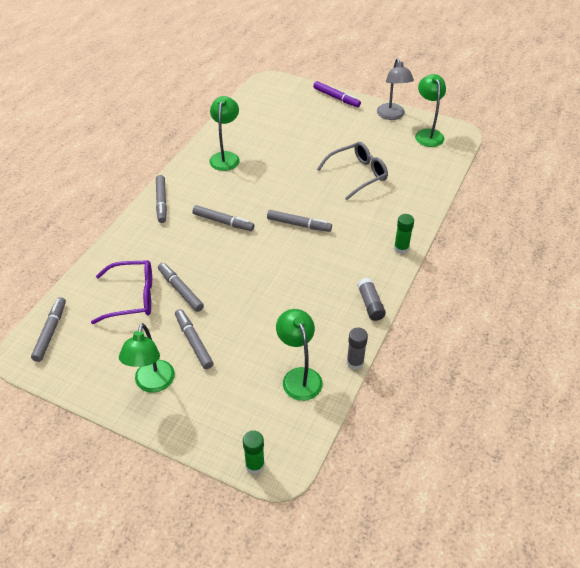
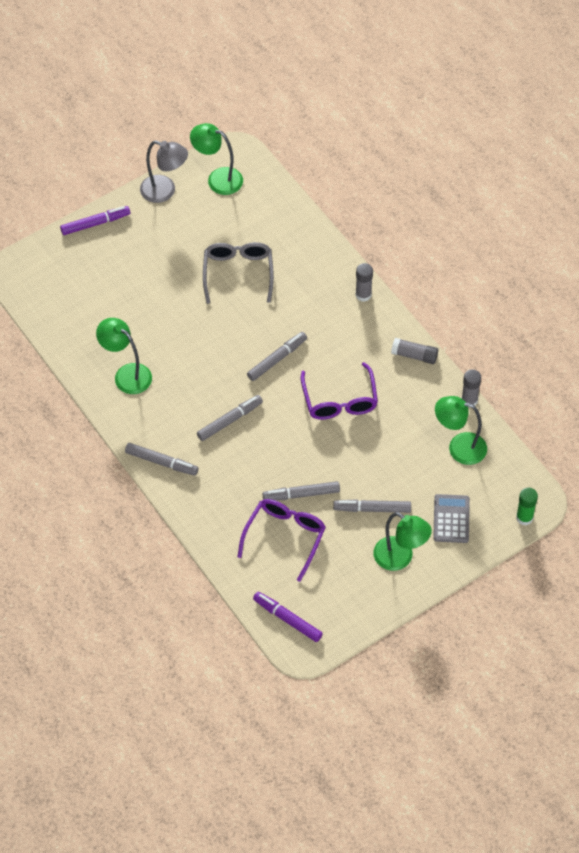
camera: 60 degrees left, 10 degrees up
grey marker [31,297,66,362] -> purple marker [253,592,323,642]
green glue stick [394,214,414,254] -> grey glue stick [356,263,373,302]
none -> purple glasses [301,362,378,420]
none -> grey calculator [433,494,470,543]

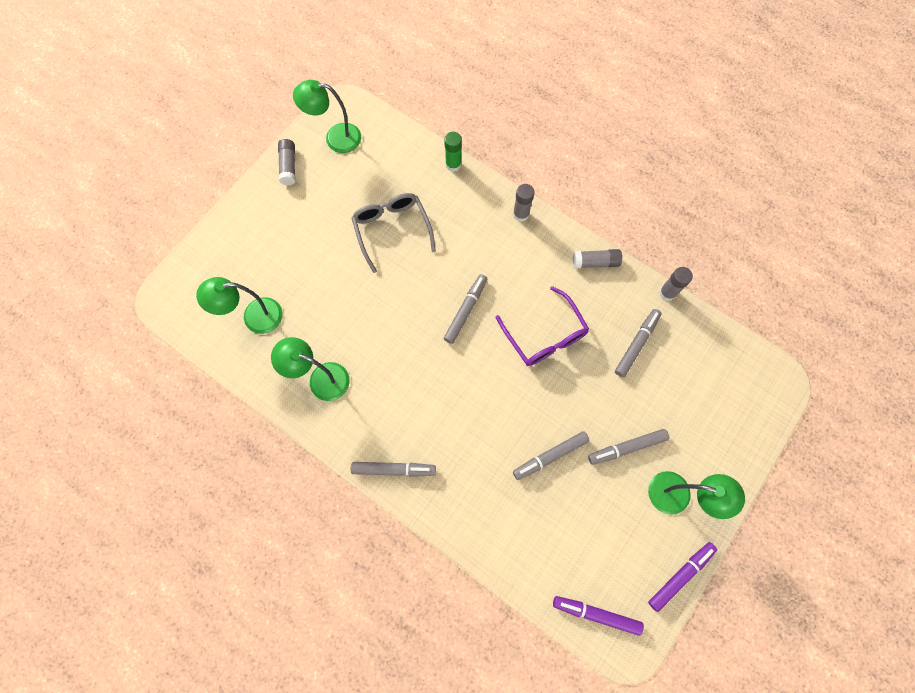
camera: 20 degrees left, 15 degrees up
purple marker [60,206,130,235] -> purple marker moved to [648,542,717,612]
grey lamp [140,141,188,203] -> grey glue stick [278,139,296,186]
grey marker [197,395,263,441] -> grey marker moved to [615,309,661,377]
purple glasses [237,499,326,582] -> none
grey calculator [433,494,470,543] -> none
green lamp [435,396,487,465] -> green lamp moved to [196,277,283,334]
green glue stick [516,488,538,525] -> green glue stick moved to [444,132,462,172]

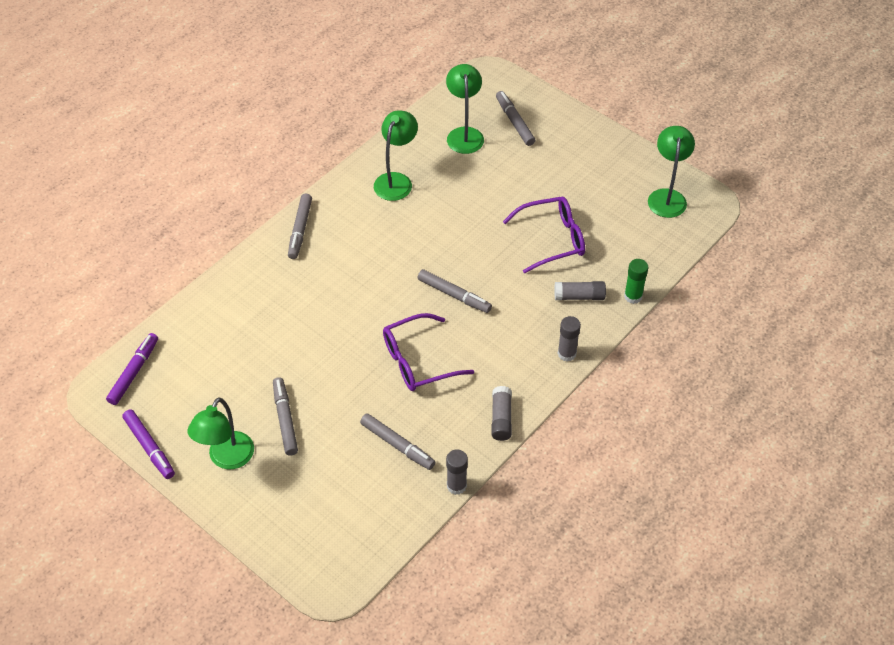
camera: 95 degrees right, 20 degrees down
grey glue stick [278,139,296,186] -> grey glue stick moved to [554,281,606,300]
grey glasses [352,193,436,273] -> purple glasses [503,196,585,273]
grey marker [513,431,590,480] -> grey marker moved to [496,91,535,146]

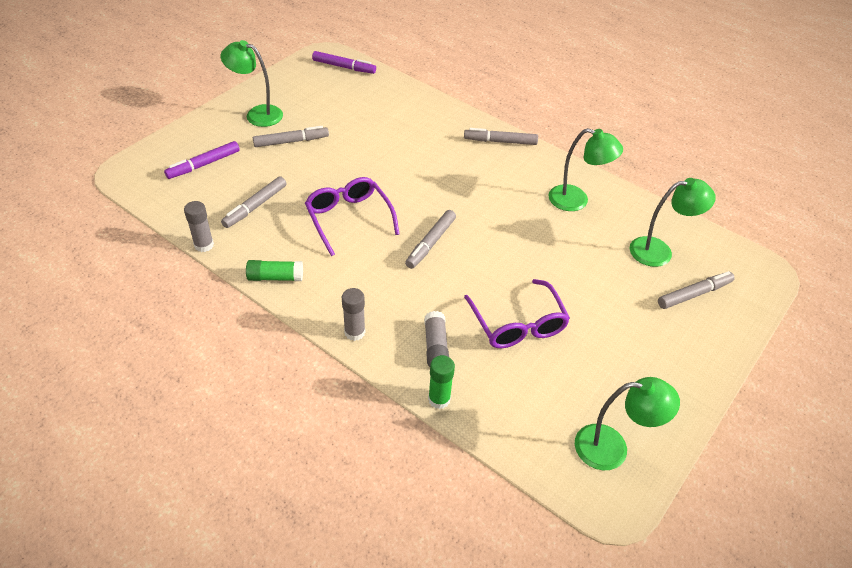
camera: 85 degrees right, 5 degrees down
purple marker [122,409,175,479] -> purple marker moved to [164,141,240,179]
grey glue stick [491,386,512,441] -> green glue stick [246,260,303,281]

